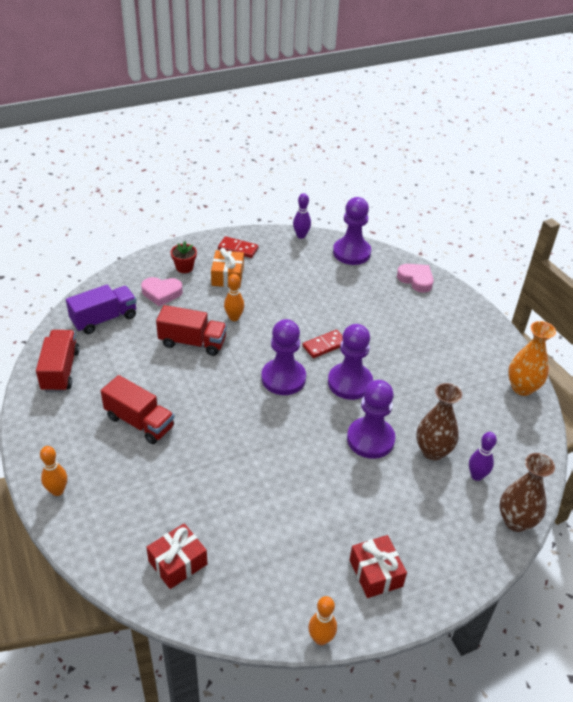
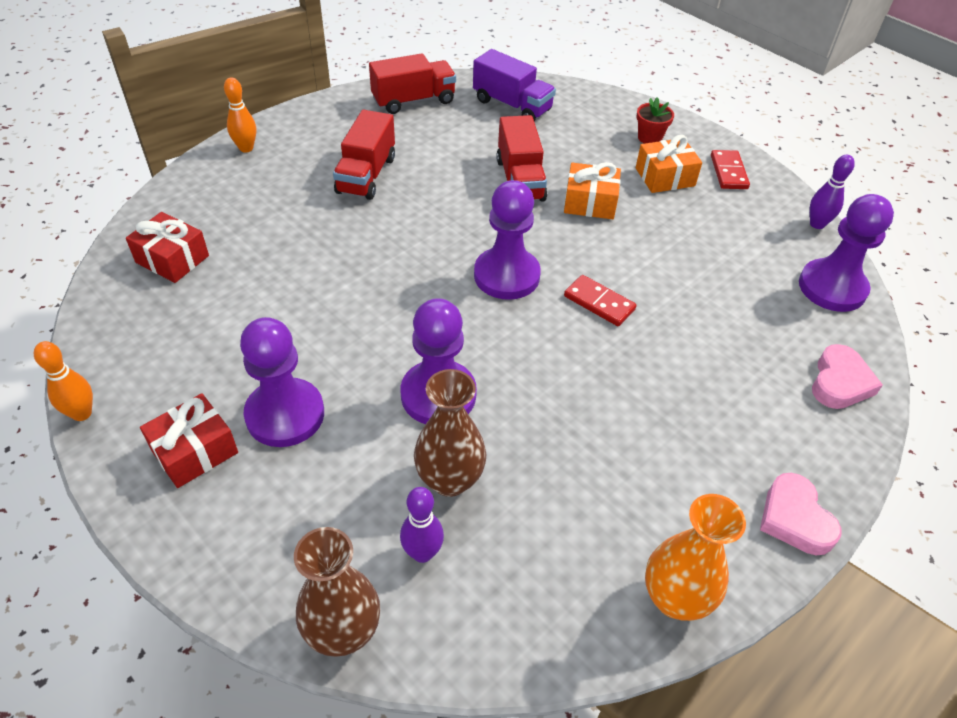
camera: 70 degrees right, 5 degrees up
pink heart [141,277,183,306] -> pink heart moved to [760,473,841,555]
orange bowling pin [224,274,244,321] -> orange gift [564,162,621,219]
purple pawn [328,324,373,400] -> purple pawn moved to [240,317,324,447]

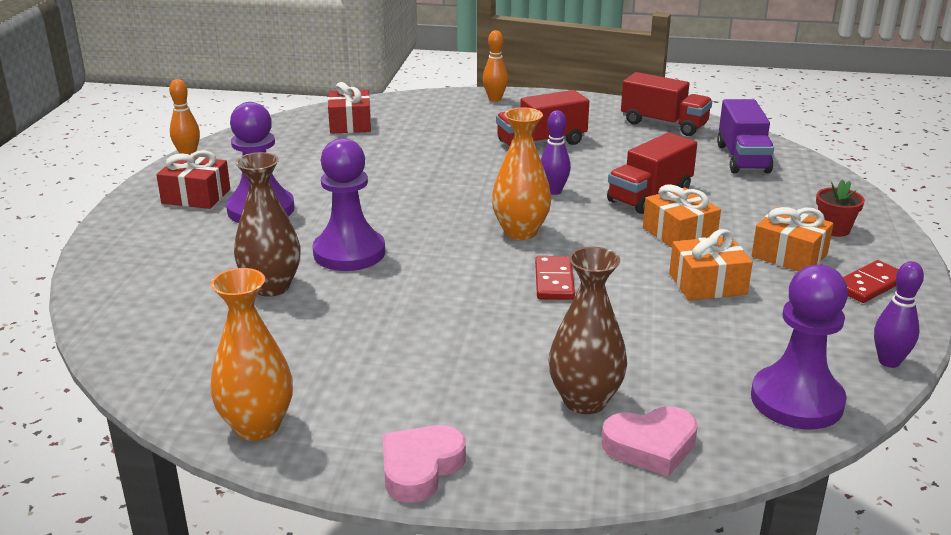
camera: 55 degrees right, 20 degrees down
brown vase [294,527,380,657] -> brown vase moved to [549,247,627,414]
purple bowling pin [400,487,444,563] -> purple bowling pin moved to [541,110,571,195]
purple pawn [474,180,541,300] -> orange vase [492,107,551,240]
none -> orange gift [669,229,753,301]

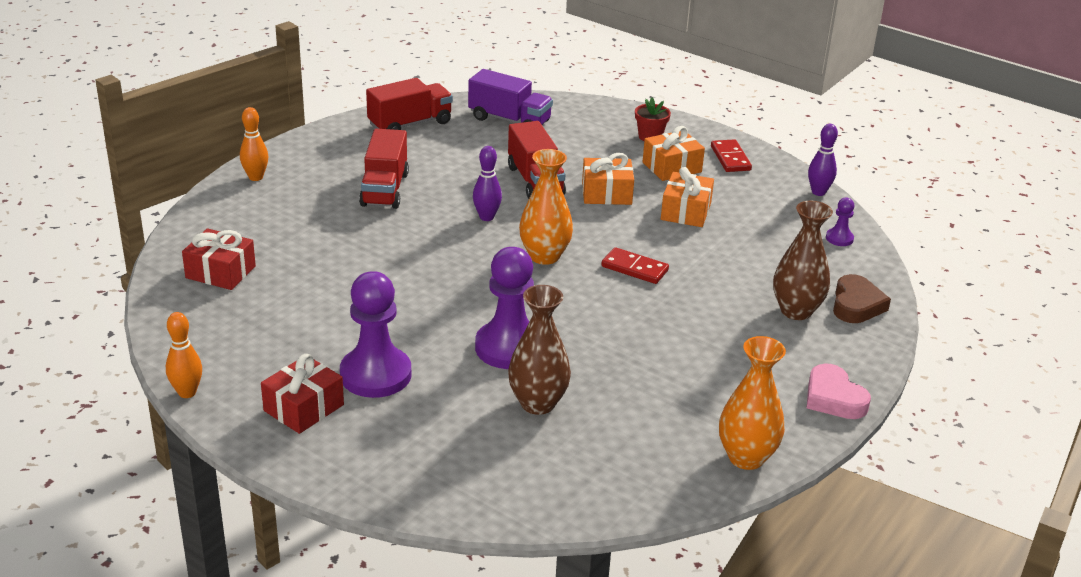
camera: 65 degrees left, 5 degrees up
pink heart [601,406,698,477] -> brown heart [833,274,891,323]
purple pawn [751,264,848,429] -> purple pawn [826,198,854,246], size x0.46

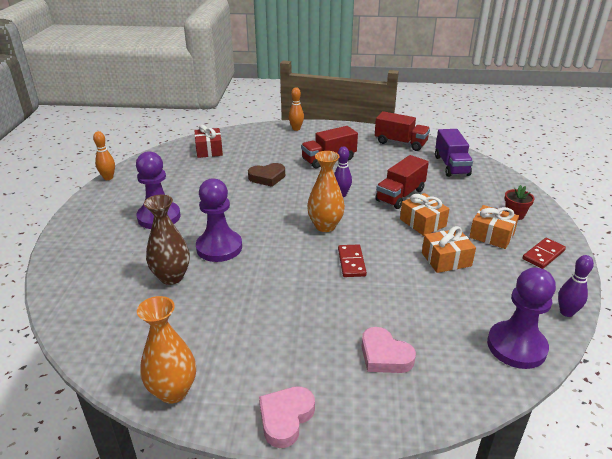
camera: 60 degrees right, 0 degrees up
red gift [261,354,344,434] -> none
brown vase [773,201,833,320] -> pink heart [361,327,416,373]
purple pawn [826,198,854,246] -> purple pawn [487,267,556,369], size x2.19
brown heart [833,274,891,323] -> brown heart moved to [248,163,285,187]

